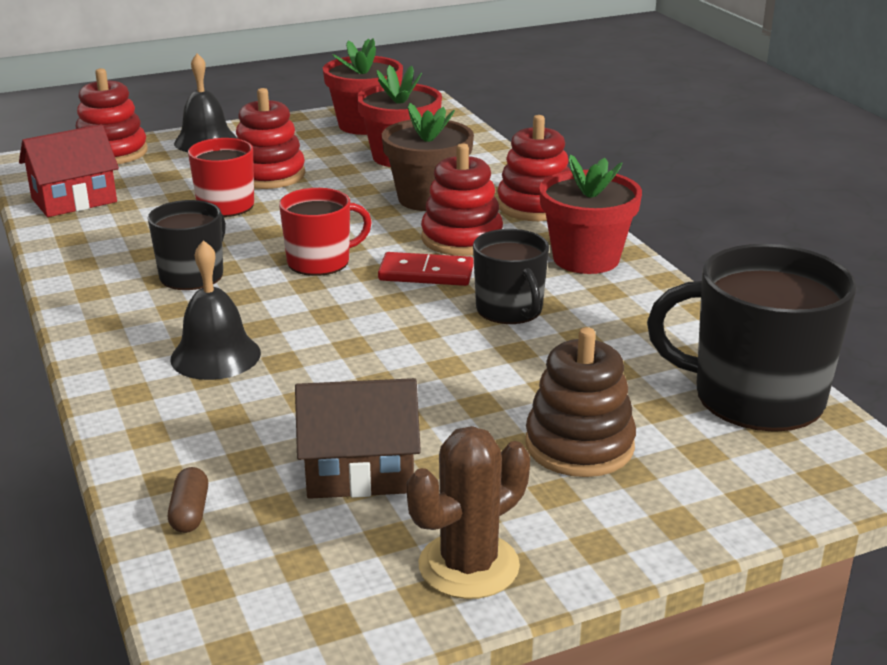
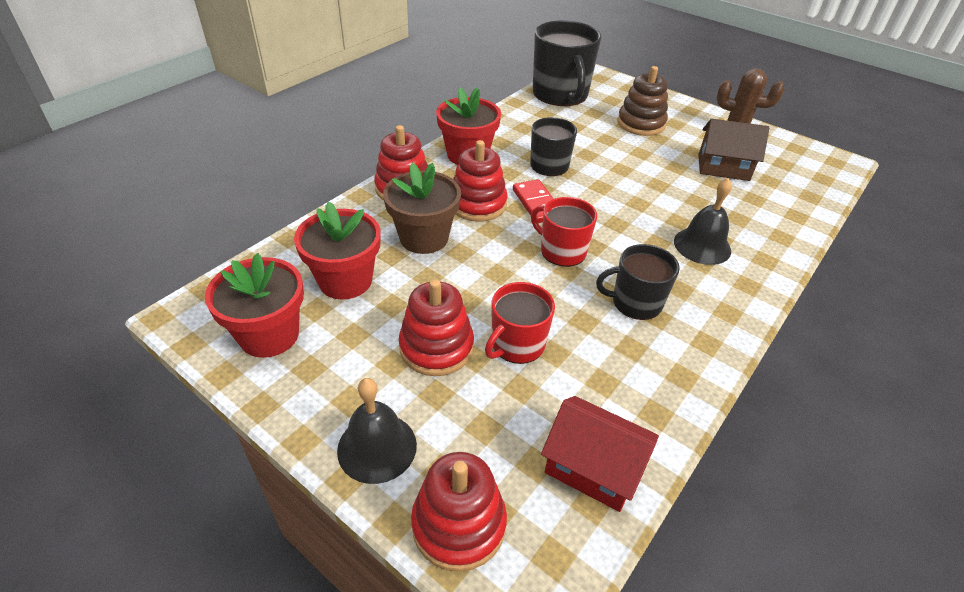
camera: 120 degrees left, 15 degrees up
brown capsule [168,467,208,533] -> none
brown house [295,378,421,499] -> brown house turned 45 degrees counterclockwise [698,119,770,181]

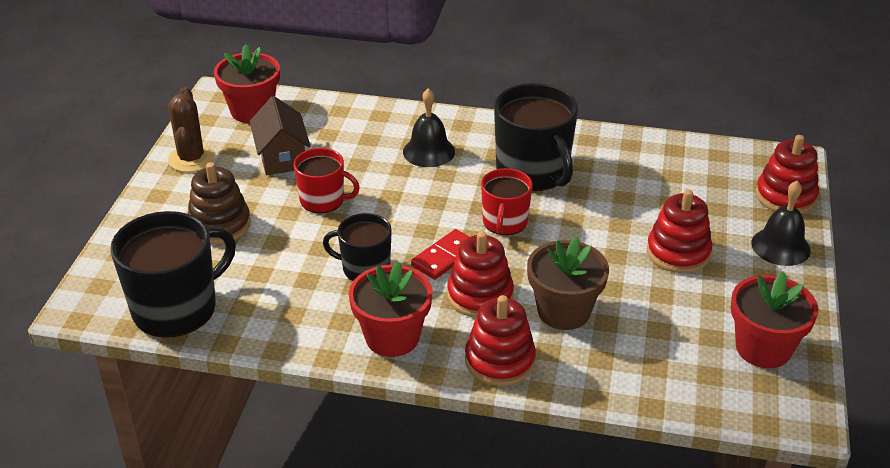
camera: 115 degrees left, 5 degrees down
red flower pot [294,201,380,299] -> red flower pot moved to [214,44,280,123]
red mug [485,282,555,364] -> red mug moved to [293,148,360,213]
red house [541,396,659,512] -> none
black mug [596,244,680,320] -> black mug [494,83,578,191], size x1.70

